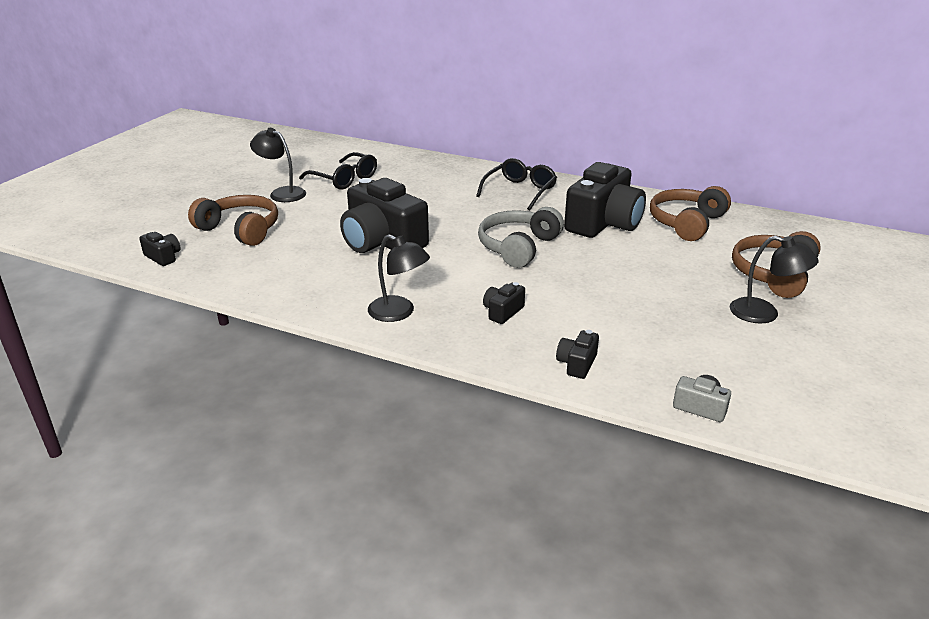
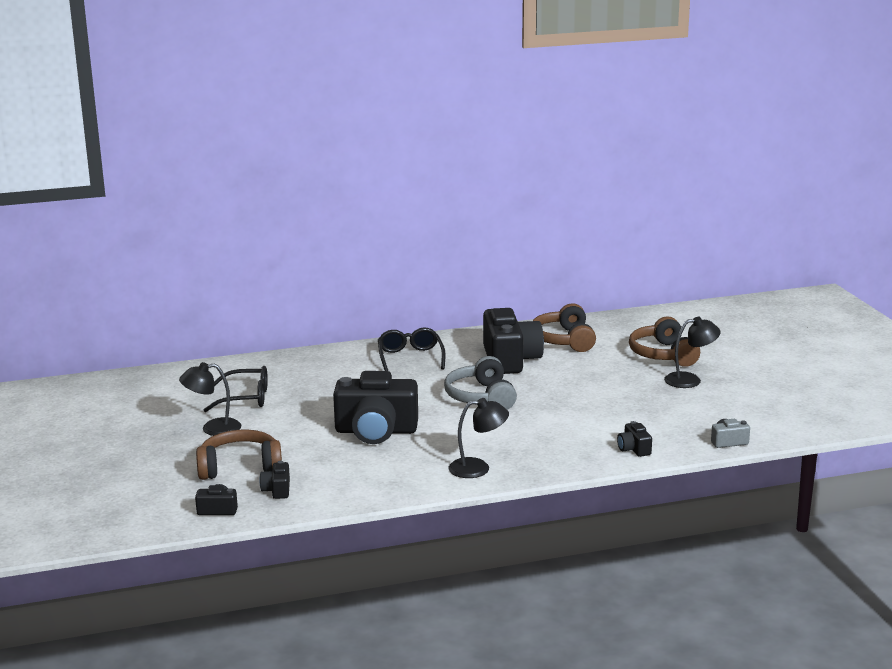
camera: 40 degrees left, 10 degrees down
black camera [483,282,525,324] -> black camera moved to [259,461,290,499]

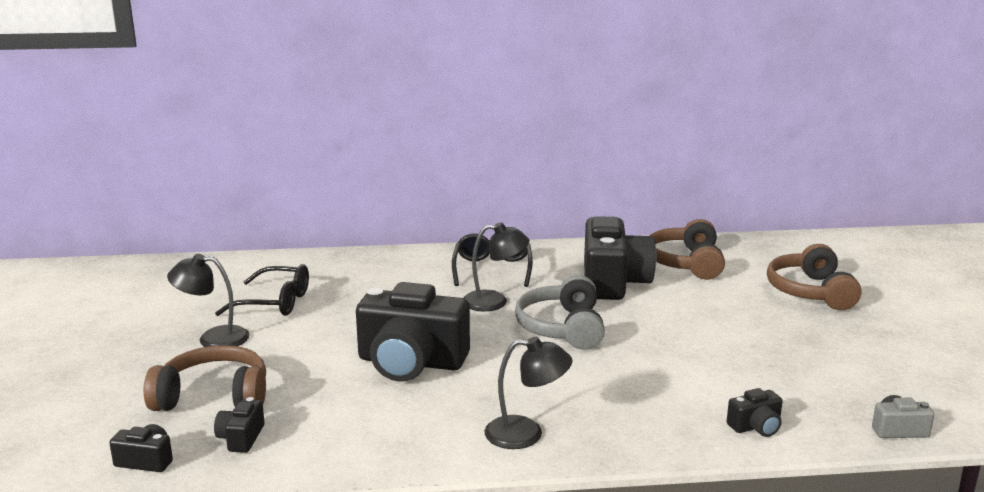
camera: 10 degrees right, 0 degrees up
black camera [617,421,652,457] -> black camera turned 105 degrees counterclockwise [727,388,783,437]
black lamp [664,317,721,388] -> black lamp moved to [463,222,529,312]

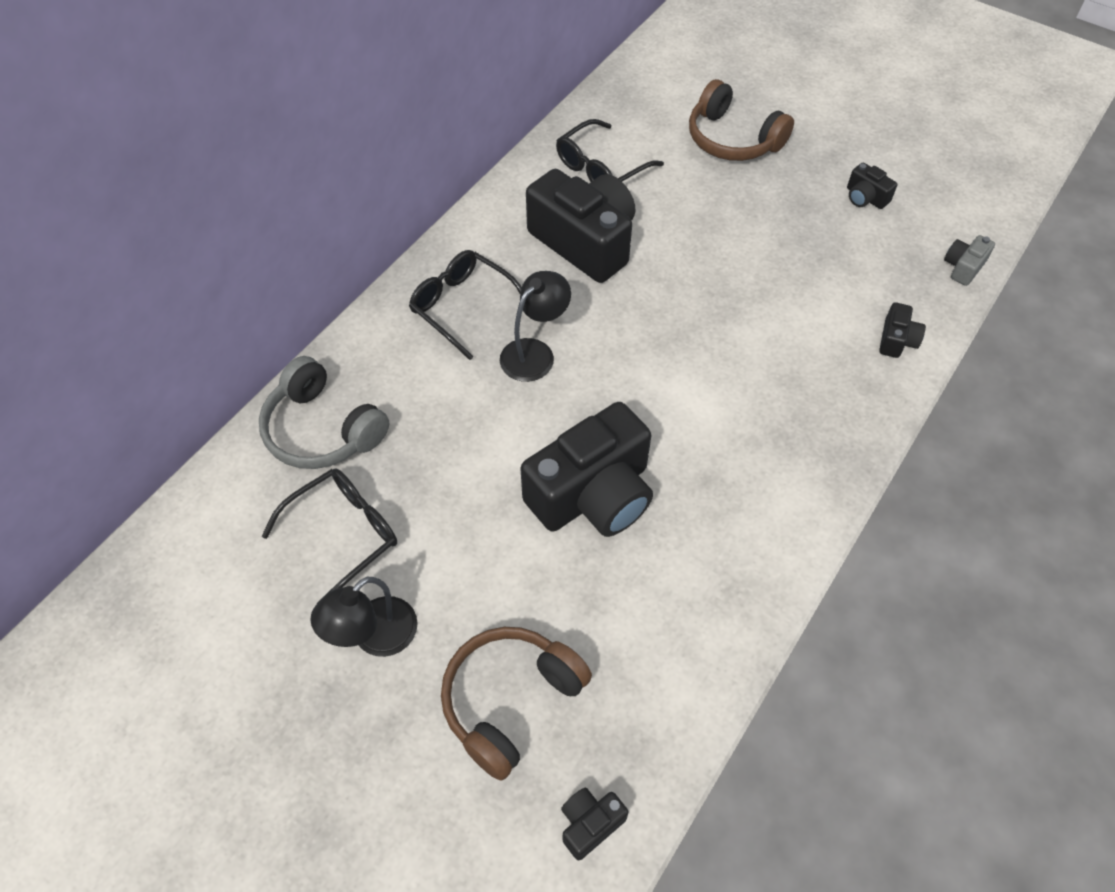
camera: 50 degrees left, 35 degrees up
black camera [214,397,265,453] -> black camera moved to [847,163,897,209]
black lamp [484,336,572,449] -> none
grey headphones [515,275,605,350] -> grey headphones moved to [259,356,389,469]
brown headphones [650,219,725,280] -> black glasses [556,119,664,182]

